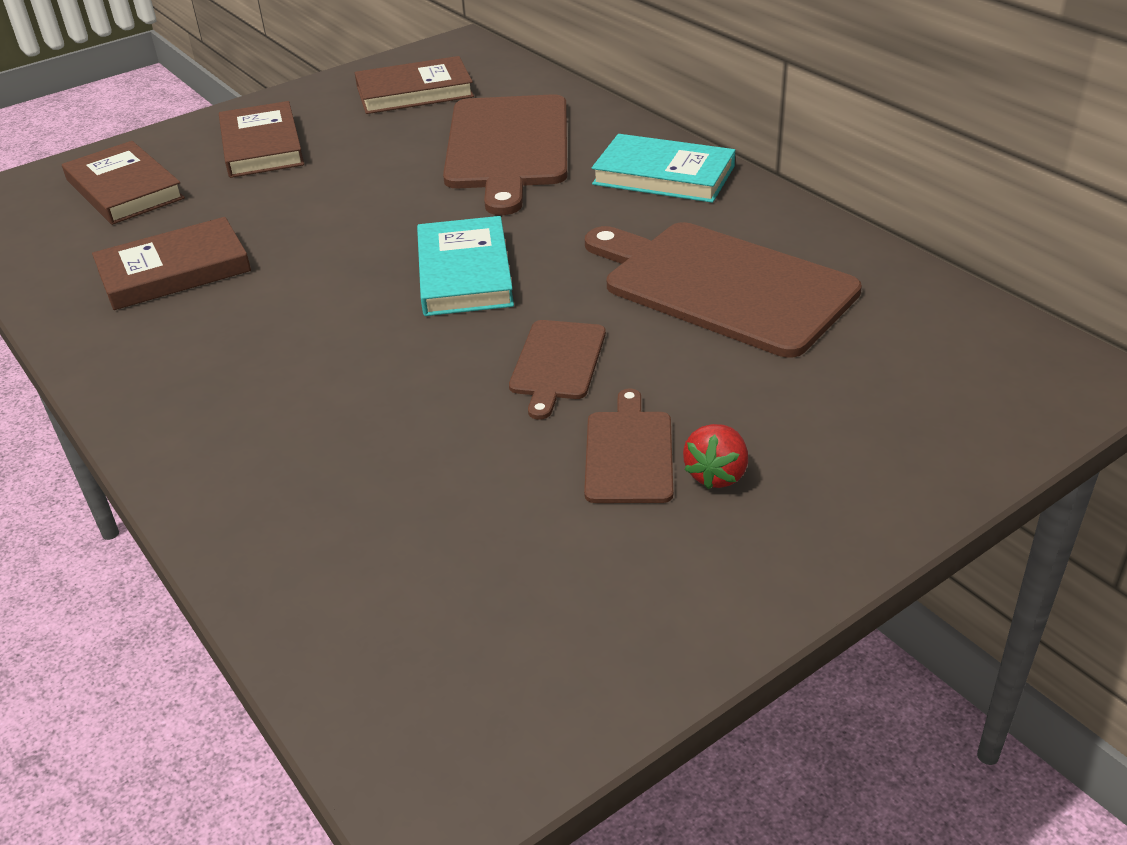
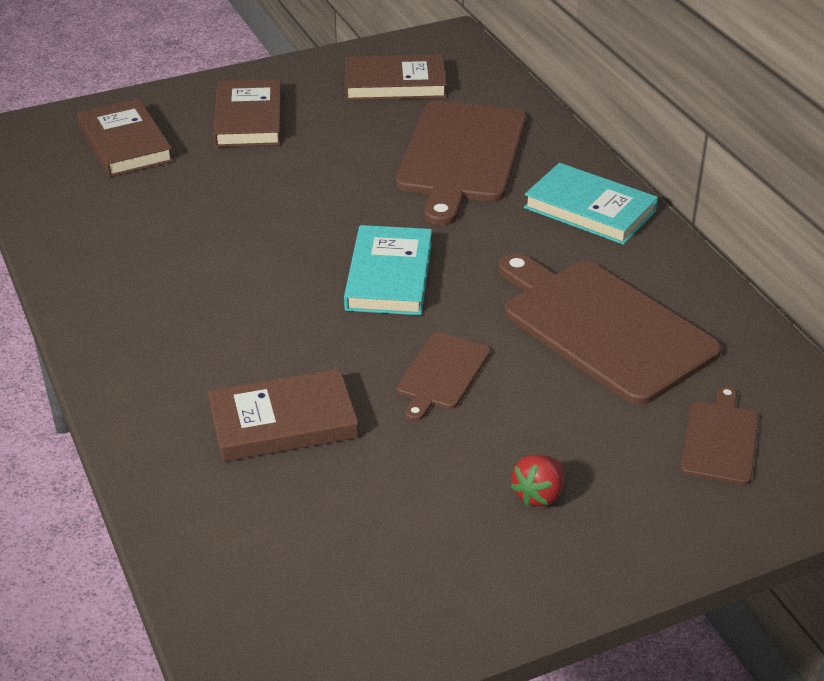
camera: 10 degrees right, 0 degrees up
brown book [92,217,251,310] -> brown book moved to [208,368,359,462]
brown cutting board [584,388,673,503] -> brown cutting board moved to [680,386,759,485]

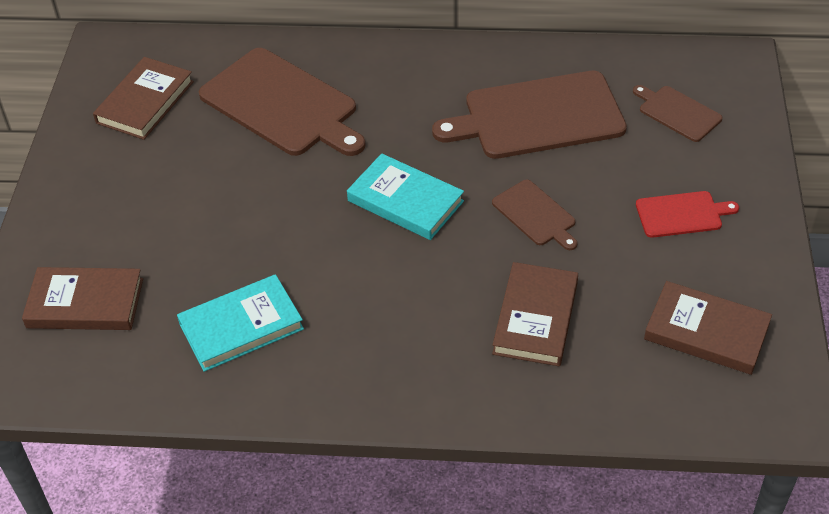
camera: 60 degrees left, 10 degrees up
brown book [213,79,282,147] -> brown book moved to [644,281,772,375]
red strawberry [511,455,564,507] -> red cutting board [636,191,739,238]
turquoise book [524,163,658,245] -> turquoise book moved to [177,274,304,372]

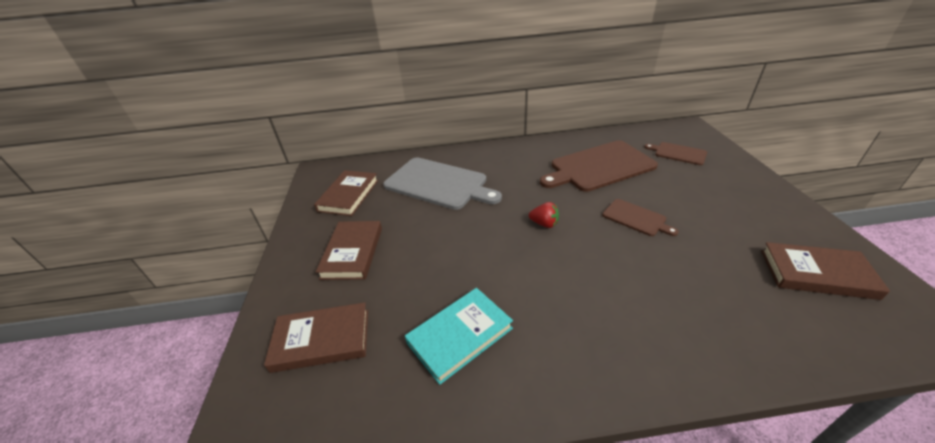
camera: 10 degrees left, 10 degrees down
brown cutting board [199,48,366,156] -> grey cutting board [383,157,502,210]
turquoise book [347,153,464,240] -> red strawberry [529,202,559,228]
brown book [492,262,578,366] -> brown book moved to [316,221,382,280]
red cutting board [636,191,739,238] -> none

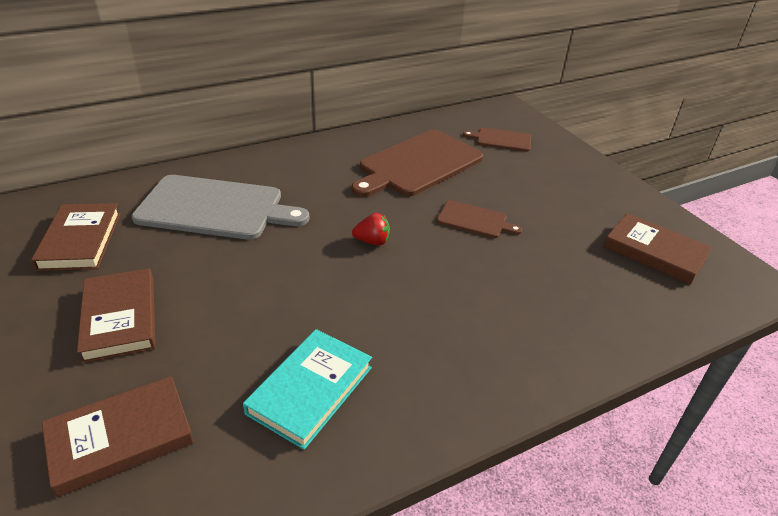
camera: 25 degrees left, 0 degrees up
brown book [761,242,890,300] -> brown book turned 45 degrees clockwise [603,213,712,285]

